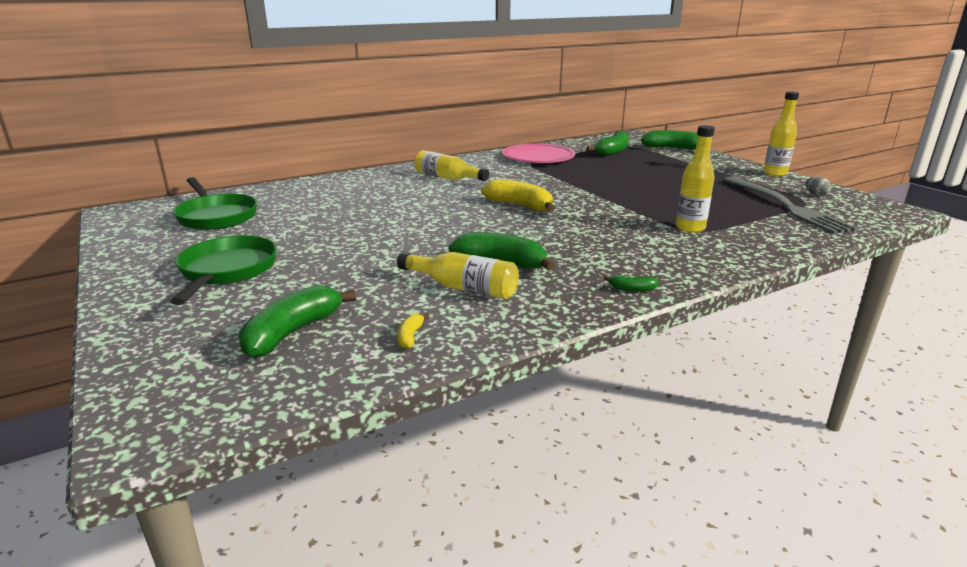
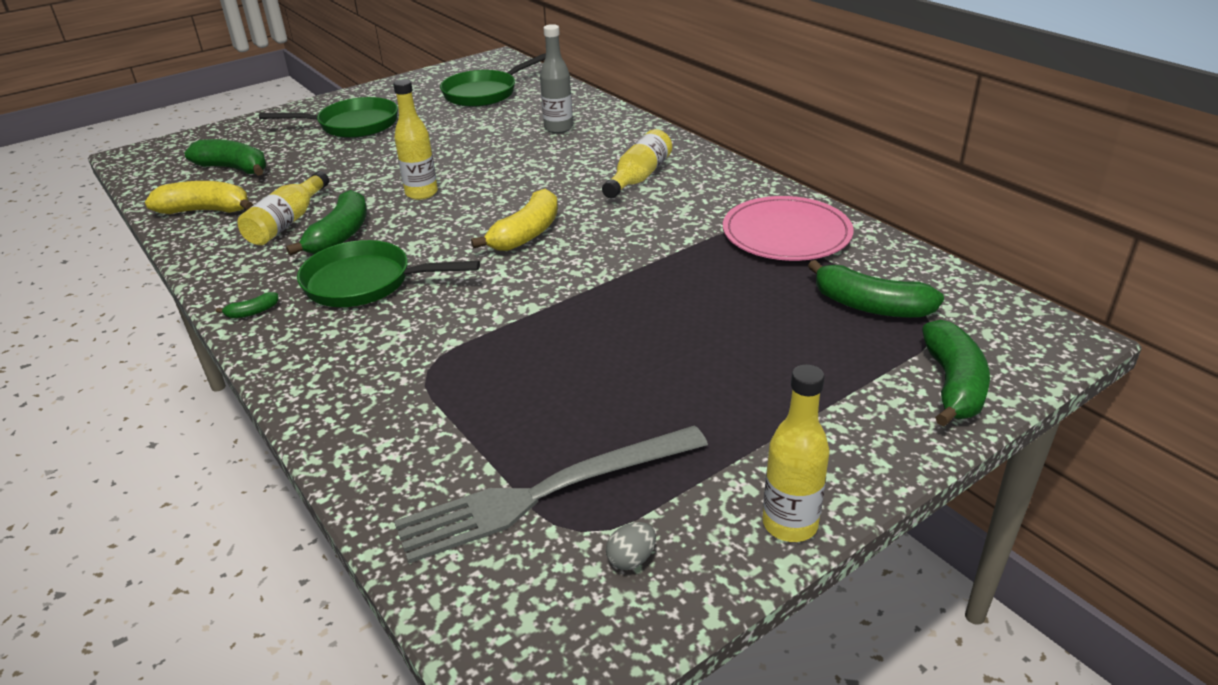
camera: 85 degrees right, 10 degrees up
yellow banana [397,313,430,349] -> yellow banana [145,181,254,214], size x2.21
green banana [604,275,659,292] -> green banana turned 120 degrees counterclockwise [216,292,279,318]
yellow bottle [676,125,715,233] -> yellow bottle moved to [393,79,438,200]
none -> green pan [297,240,480,307]
none -> grey bottle [540,24,573,133]

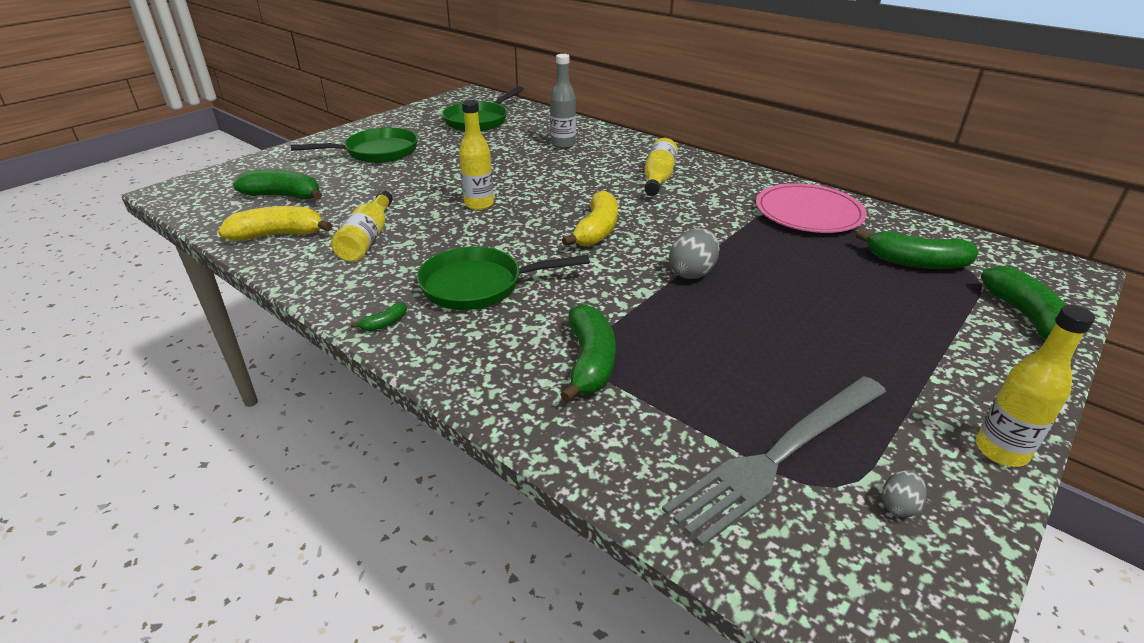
camera: 15 degrees left, 0 degrees up
green banana [286,190,367,256] -> green banana moved to [560,304,616,403]
none -> grey egg [669,228,720,279]

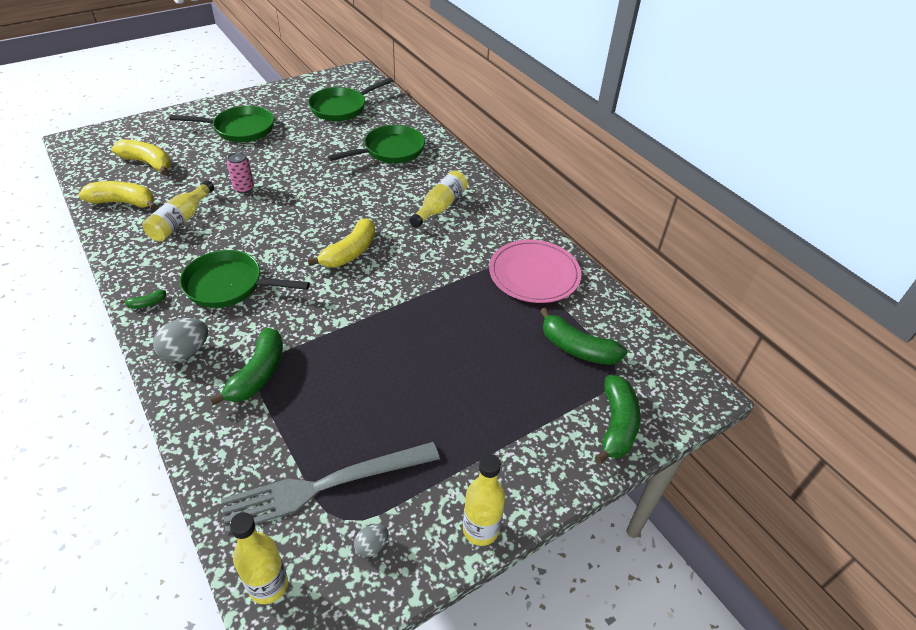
camera: 15 degrees right, 10 degrees up
green banana [233,169,322,200] -> yellow banana [112,139,171,175]
yellow bottle [459,100,494,210] -> yellow bottle moved to [229,512,288,604]
grey bottle [550,54,576,149] -> green pan [327,125,425,163]
grey egg [669,228,720,279] -> grey egg moved to [153,318,208,362]
none -> pink can [227,152,254,193]

